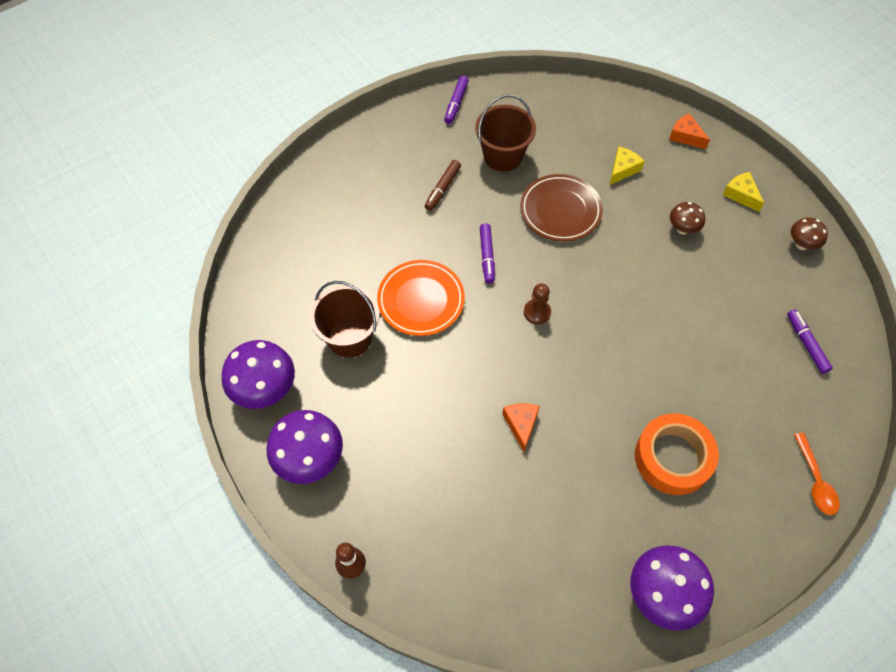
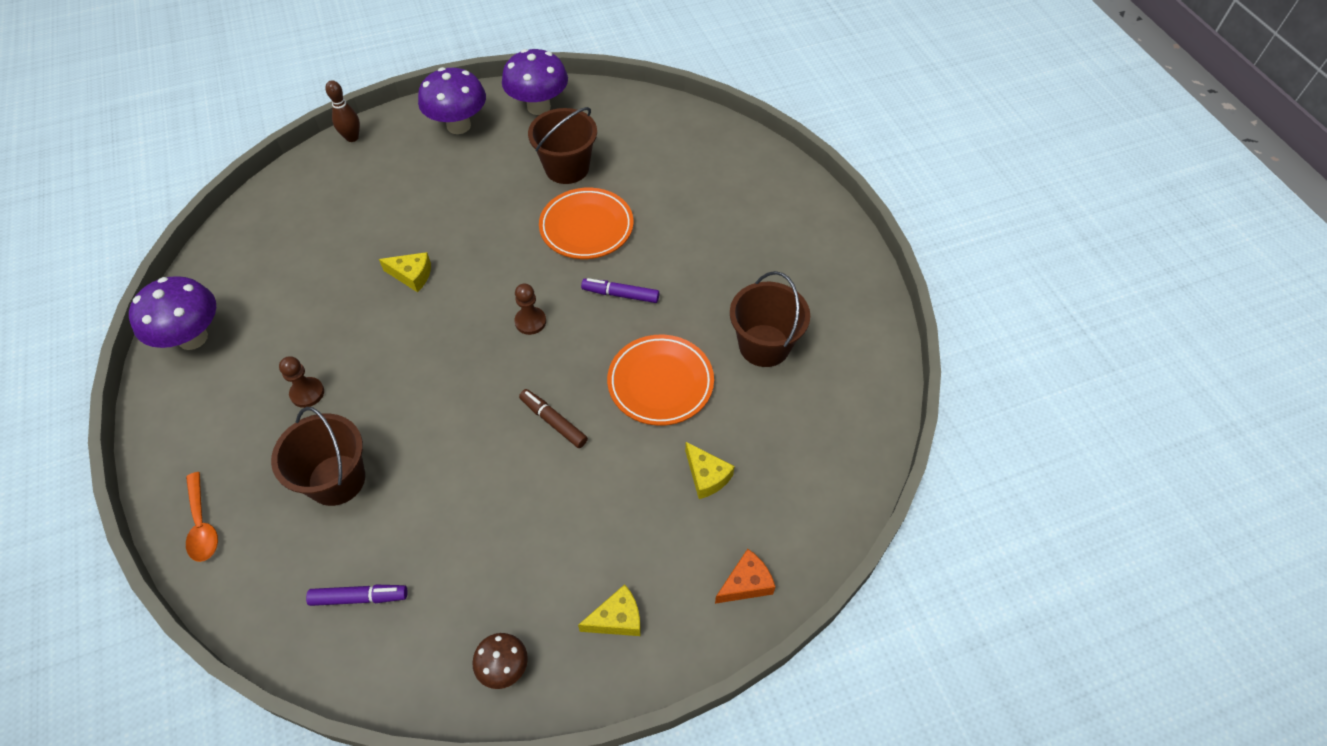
camera: 105 degrees right, 5 degrees down
brown marker [425,160,461,211] -> brown marker moved to [519,389,588,448]
purple marker [444,75,469,124] -> none
orange cheese [502,403,540,452] -> yellow cheese [379,252,431,292]
brown plate [520,174,603,241] -> orange plate [607,335,714,426]
orange tape [635,413,719,495] -> brown pawn [279,356,324,408]
brown mushroom [670,202,705,234] -> none
orange spoon [794,433,840,515] -> orange spoon turned 120 degrees counterclockwise [186,472,218,562]
none -> brown bucket [271,407,365,506]

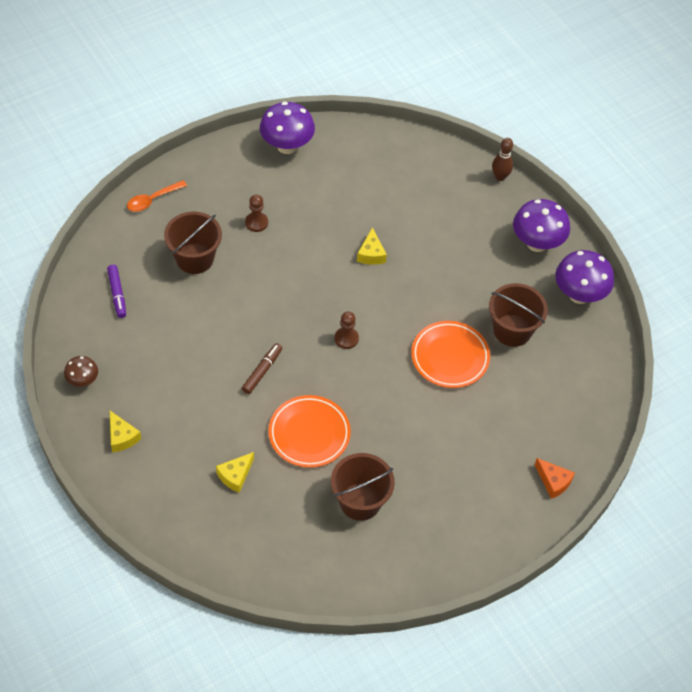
camera: 75 degrees right, 0 degrees up
purple marker [581,278,659,303] -> none
orange cheese [715,549,775,604] -> orange cheese moved to [535,458,575,499]

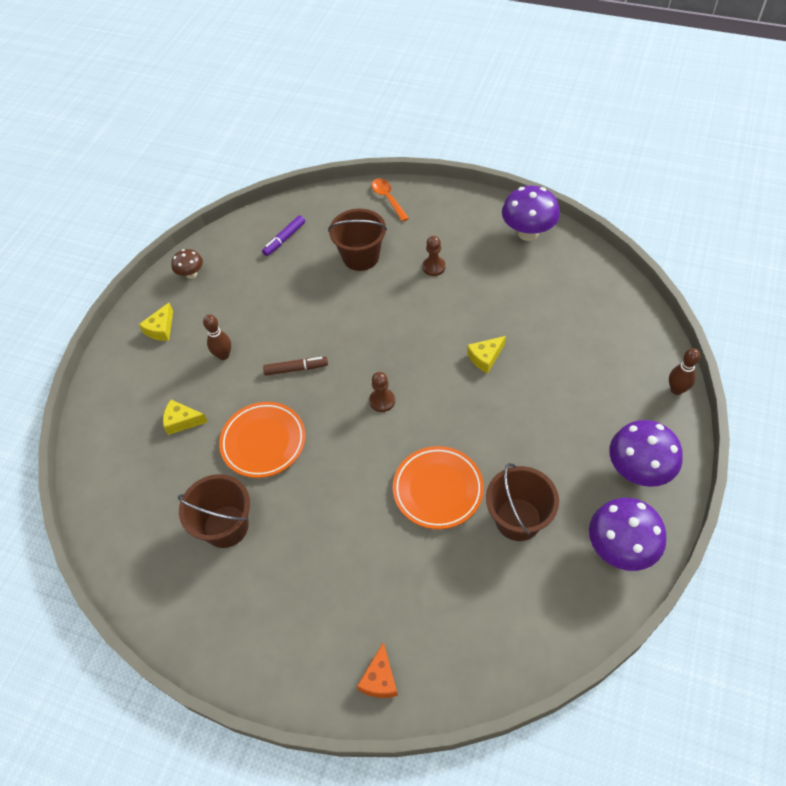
camera: 60 degrees right, 0 degrees up
orange spoon [127,180,187,212] -> orange spoon turned 45 degrees clockwise [371,179,409,222]
none -> brown bowling pin [203,315,231,360]

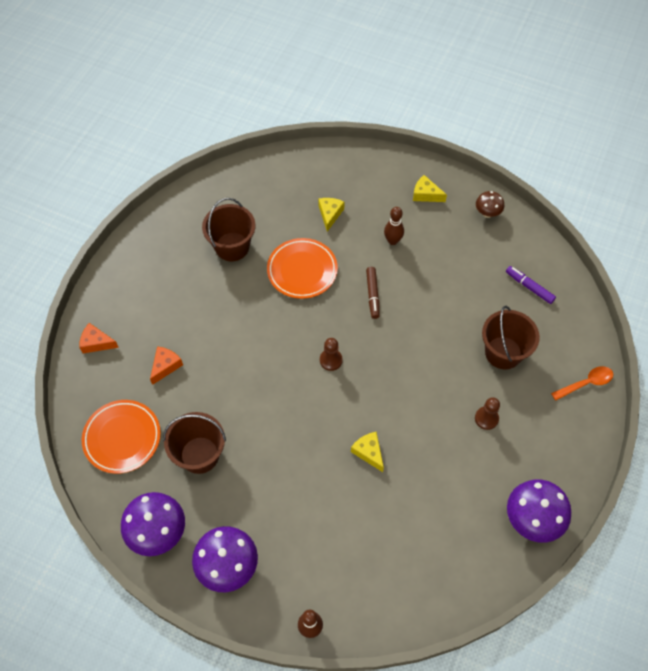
camera: 90 degrees right, 5 degrees up
orange plate [393,446,484,529] -> orange plate moved to [82,400,161,474]
none -> orange cheese [150,346,183,385]

